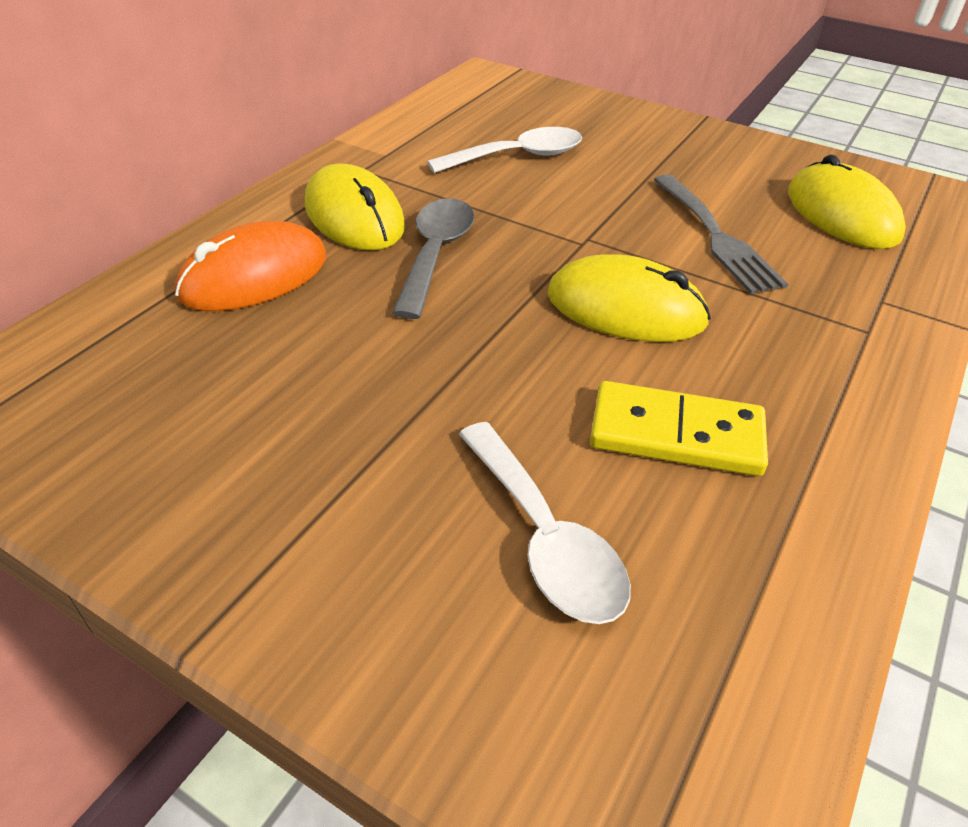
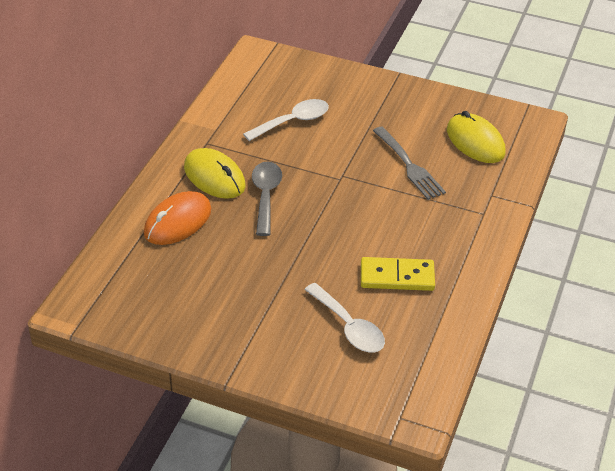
camera: 10 degrees left, 0 degrees up
yellow mouse [547,254,711,342] -> none

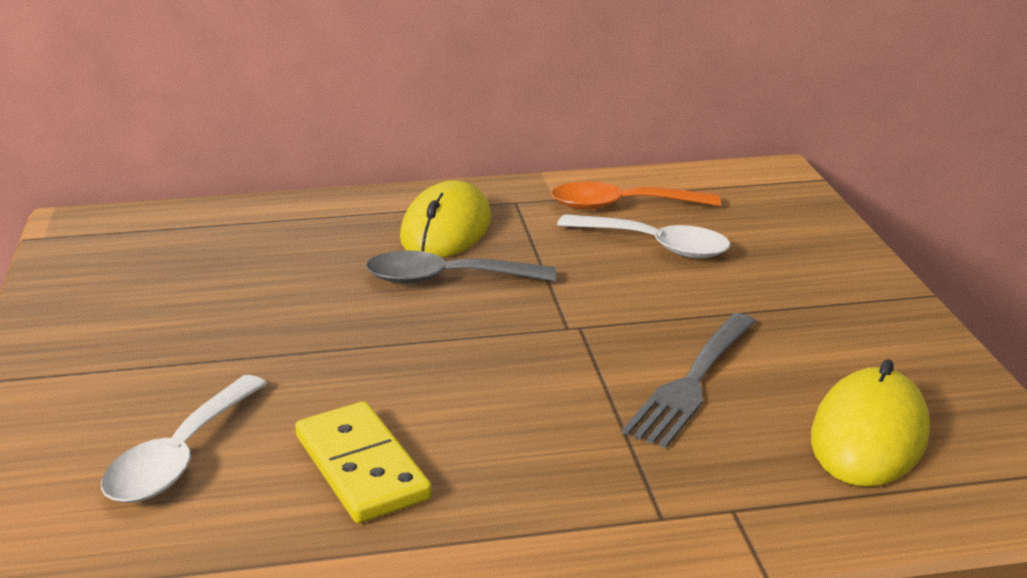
camera: 60 degrees right, 15 degrees down
orange mouse [144,191,211,245] -> none
grey spoon [252,161,282,236] -> grey spoon turned 150 degrees counterclockwise [366,250,556,284]
none -> orange spoon [551,182,721,210]

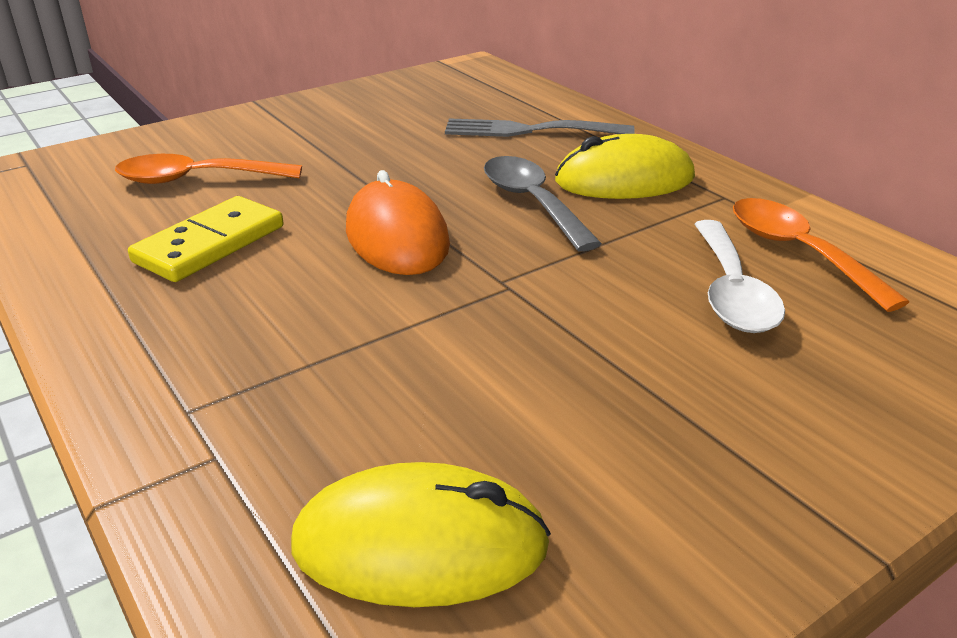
camera: 65 degrees right, 5 degrees up
white spoon [101,375,267,503] -> orange spoon [115,154,302,184]
grey fork [622,313,756,448] -> grey fork moved to [445,118,635,137]
none -> orange mouse [346,170,450,275]

